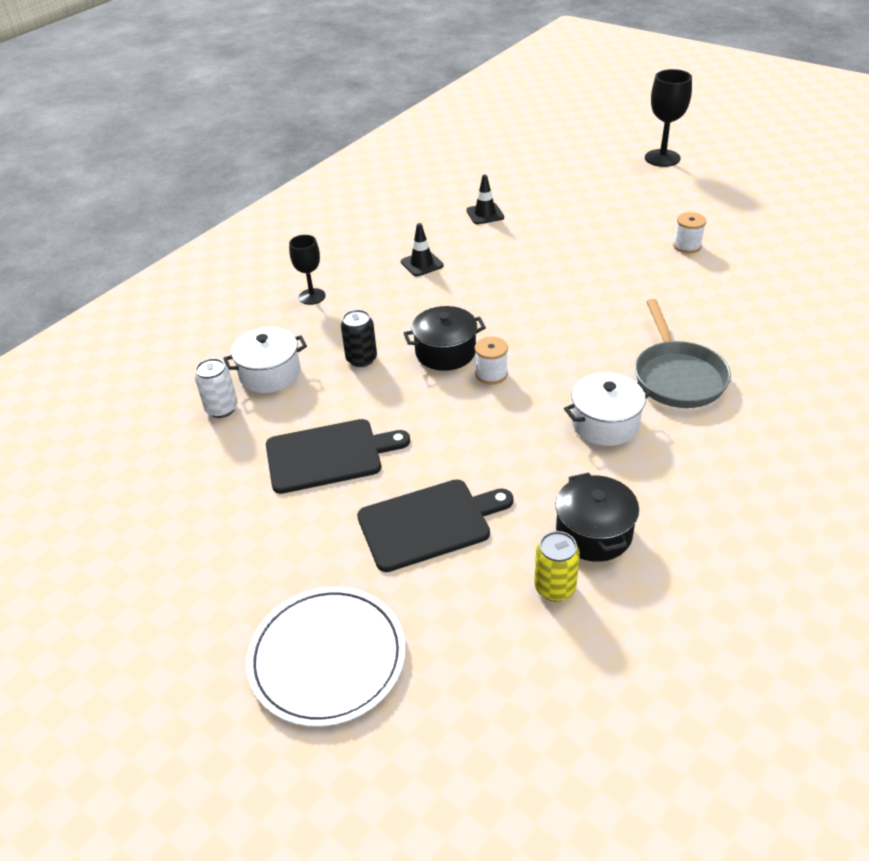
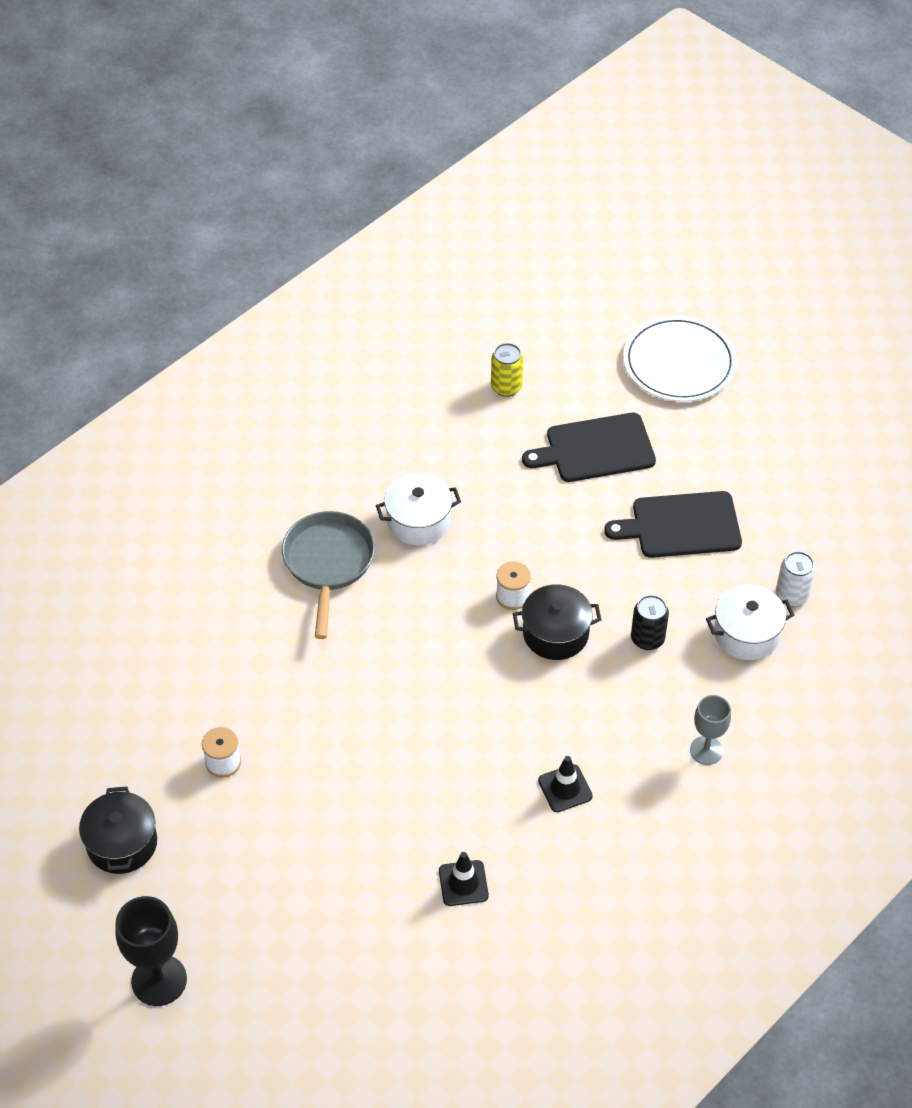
camera: 175 degrees left, 10 degrees up
black goblet [289,235,326,305] -> grey goblet [690,695,731,765]
black pot [556,473,639,562] -> black pot moved to [79,786,157,874]

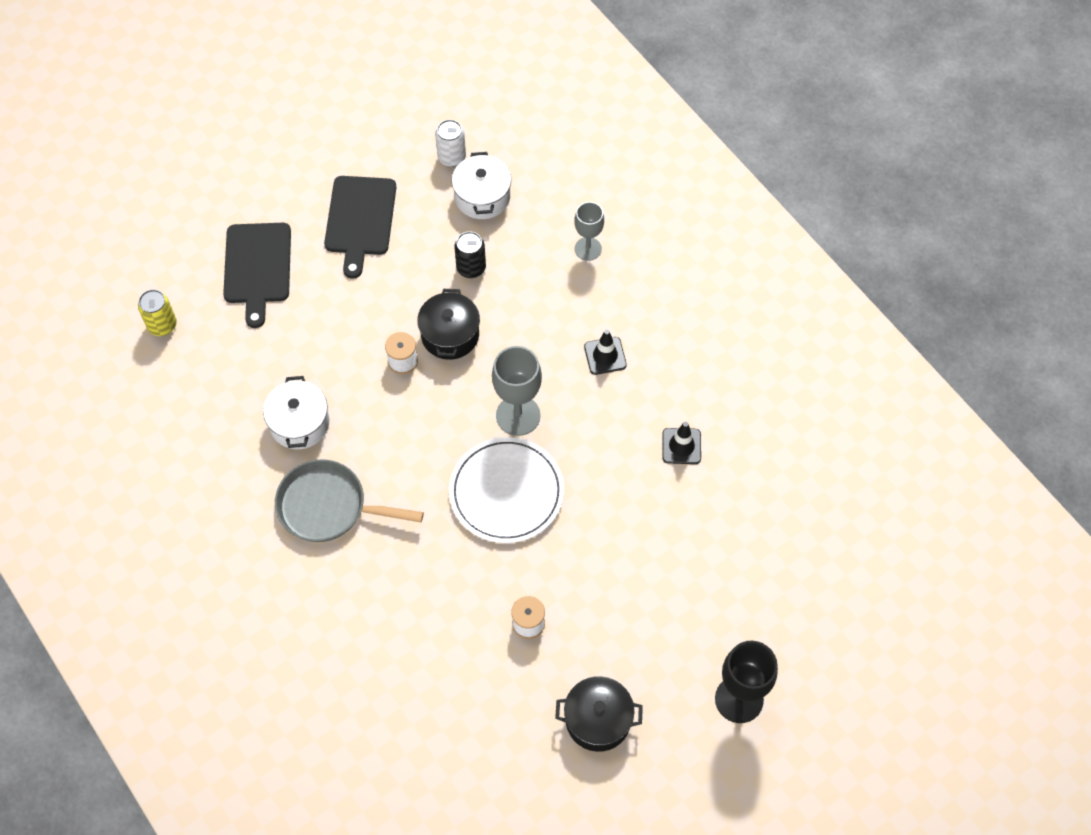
camera: 80 degrees left, 10 degrees up
white plate [623,316,737,401] -> white plate moved to [449,437,564,543]
none -> grey goblet [492,346,542,436]

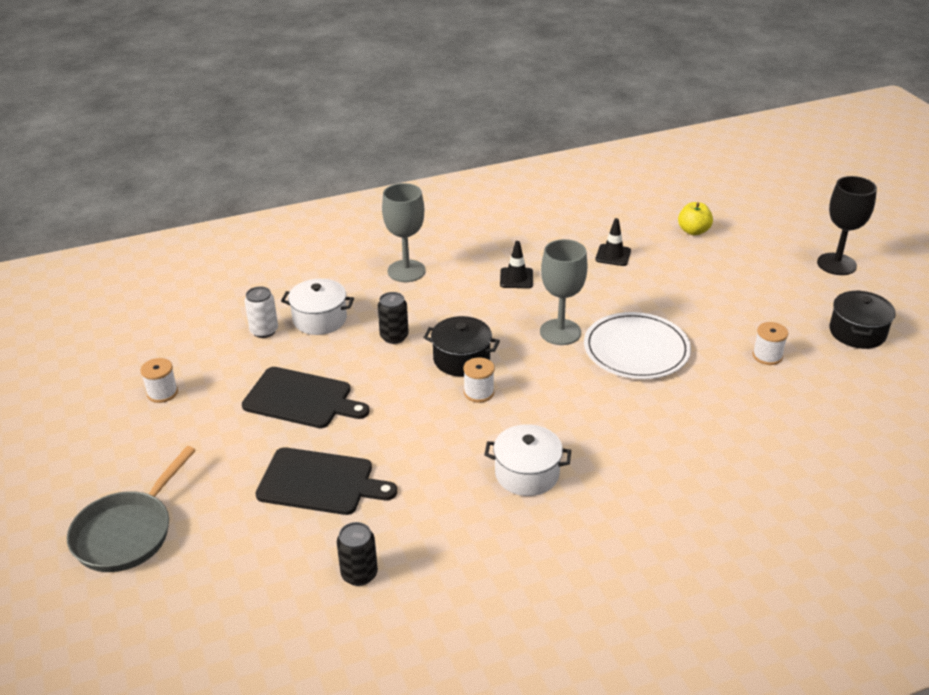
camera: 75 degrees left, 25 degrees down
yellow can [138,289,177,336] -> black can [337,522,378,586]
grey pan [275,459,424,542] -> grey pan moved to [67,446,196,572]
grey goblet [574,202,604,261] -> grey goblet [382,183,426,282], size x1.55
none -> white spool [140,358,178,403]
none -> yellow apple [678,202,713,235]

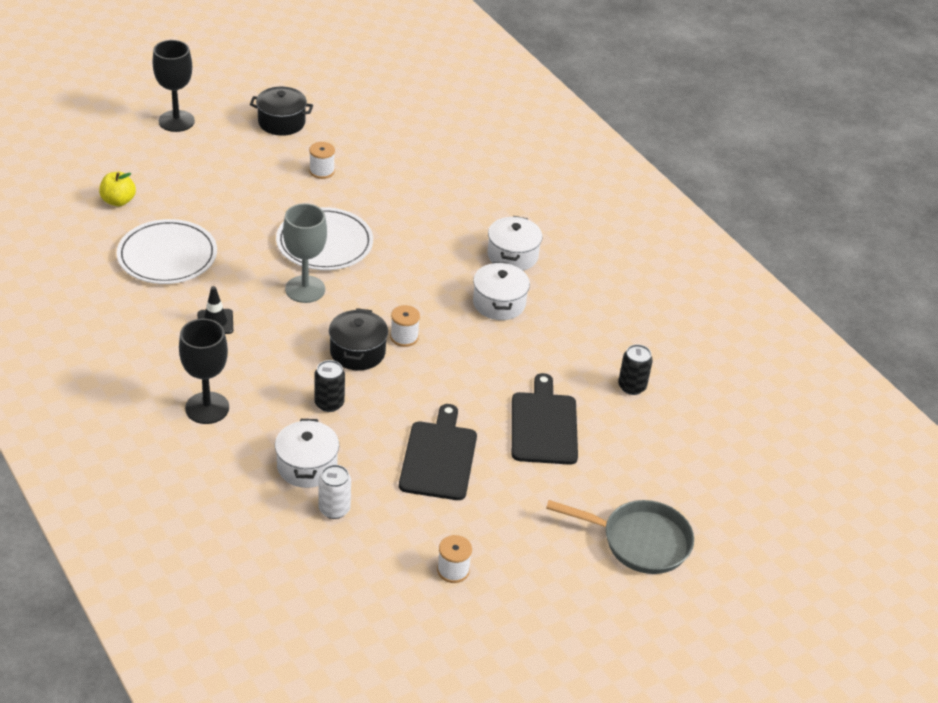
camera: 105 degrees left, 5 degrees up
grey goblet [382,183,426,282] -> black goblet [179,318,229,424]
black traffic cone [595,218,631,266] -> white plate [117,219,217,284]
none -> white pot [487,216,543,271]

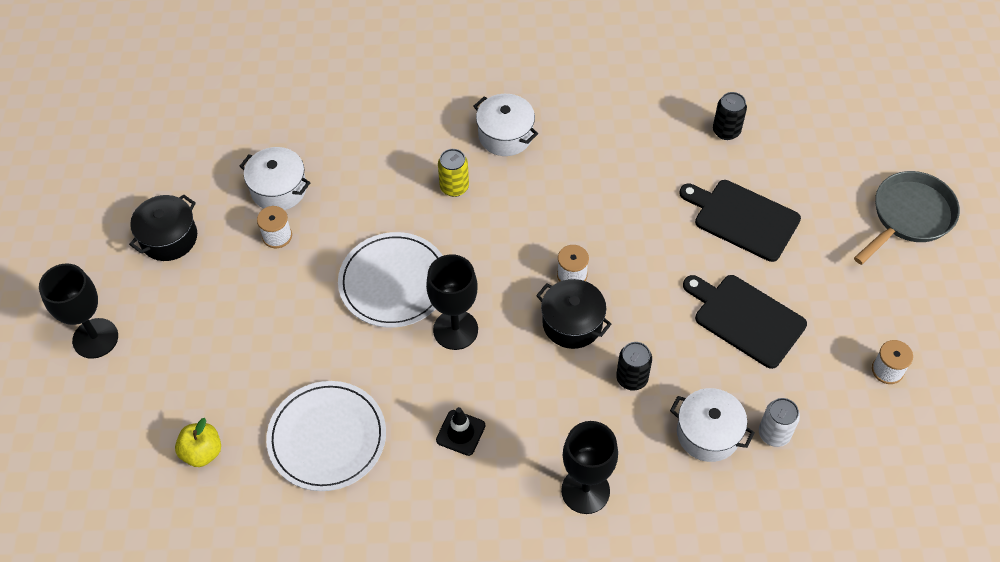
camera: 55 degrees left, 15 degrees up
grey goblet [283,203,327,303] -> black goblet [426,254,478,350]
white pot [473,262,530,320] -> white pot moved to [240,147,310,210]
none -> yellow can [438,149,469,197]

